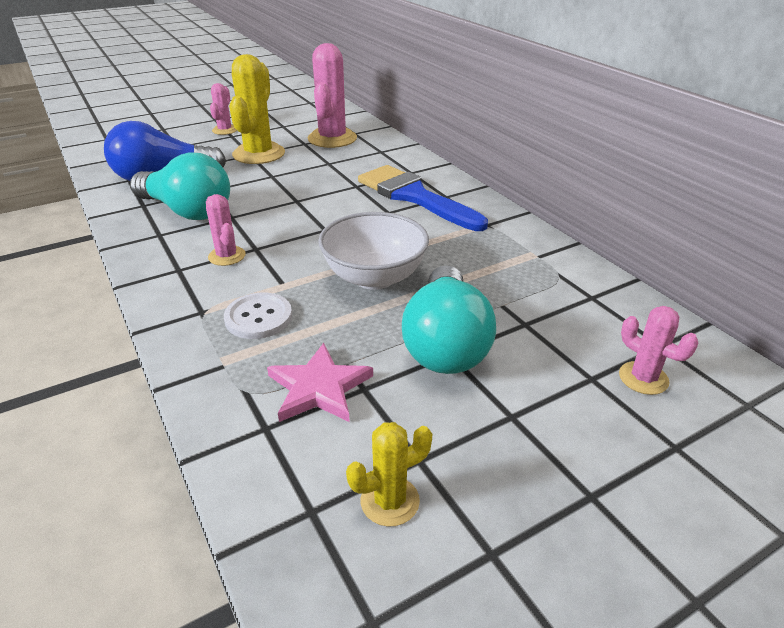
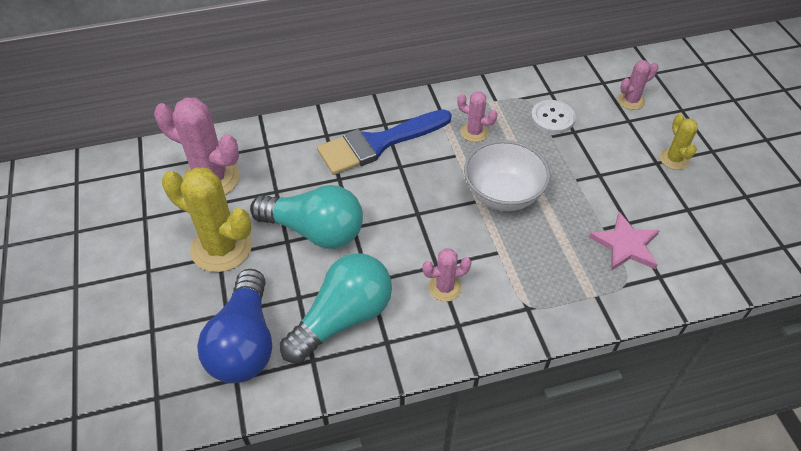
camera: 75 degrees left, 15 degrees up
pink cactus [210,83,237,135] -> pink cactus moved to [457,92,498,142]
white button [224,293,292,339] -> white button moved to [531,100,576,134]
yellow cactus [346,422,432,527] -> yellow cactus moved to [660,114,698,170]
turquoise light bulb [402,265,496,374] -> turquoise light bulb moved to [250,185,363,249]

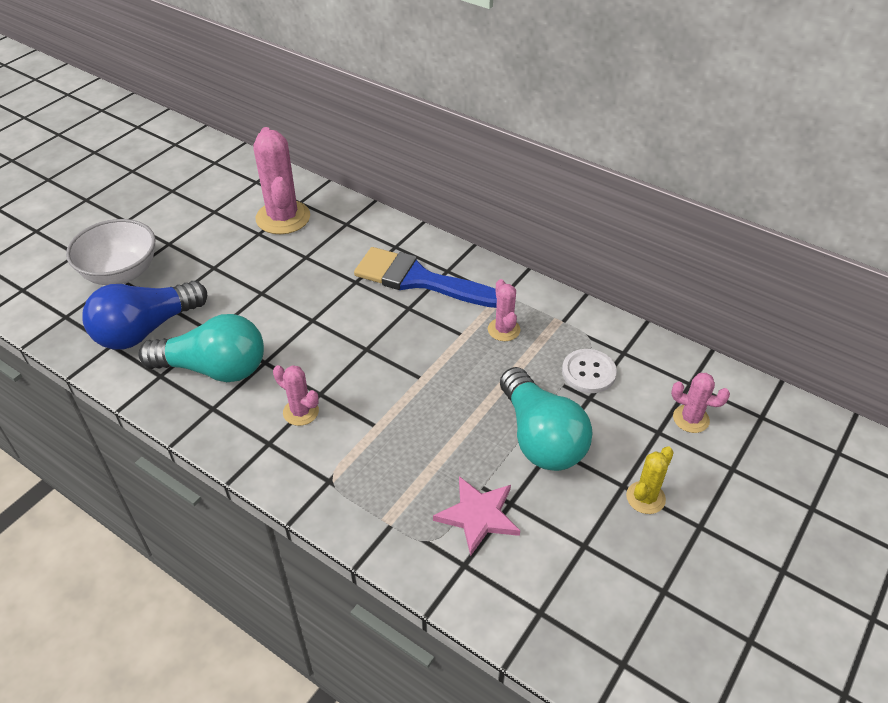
camera: 50 degrees right, 5 degrees down
yellow cactus [162,167,252,272] -> none
turquoise light bulb [250,185,363,249] -> turquoise light bulb moved to [500,367,592,471]
white bowl [464,140,550,211] -> white bowl moved to [66,219,155,285]

